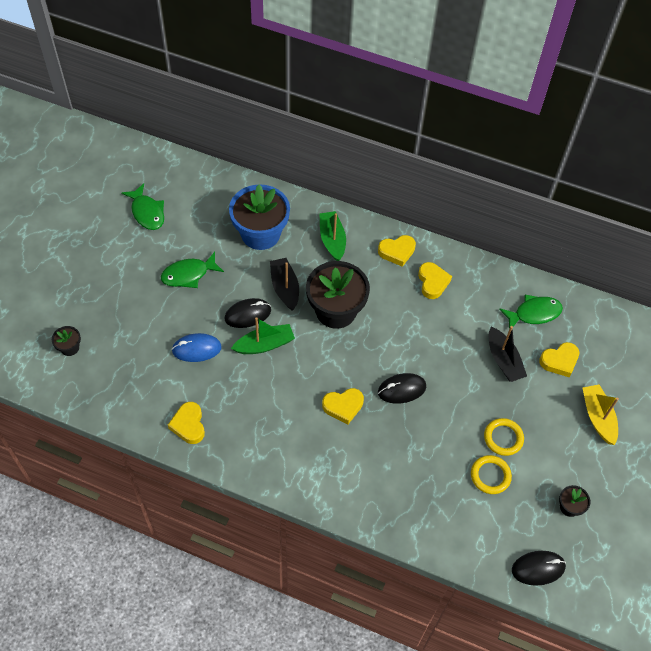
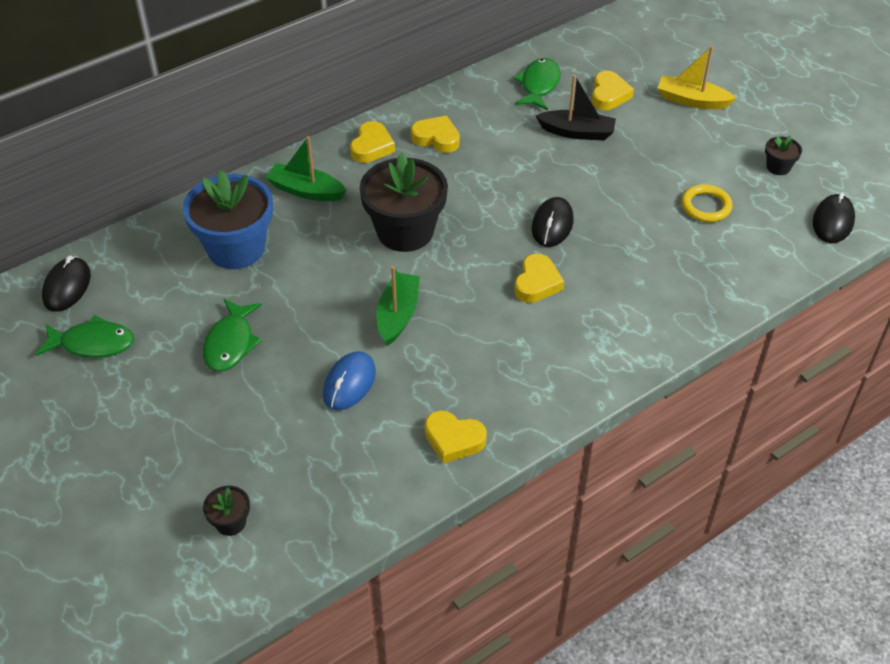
camera: 55 degrees left, 10 degrees down
black mouse [225,298,271,328] -> black mouse moved to [42,256,91,312]
black boat [270,258,299,311] -> none
yellow ring [484,418,524,456] -> none

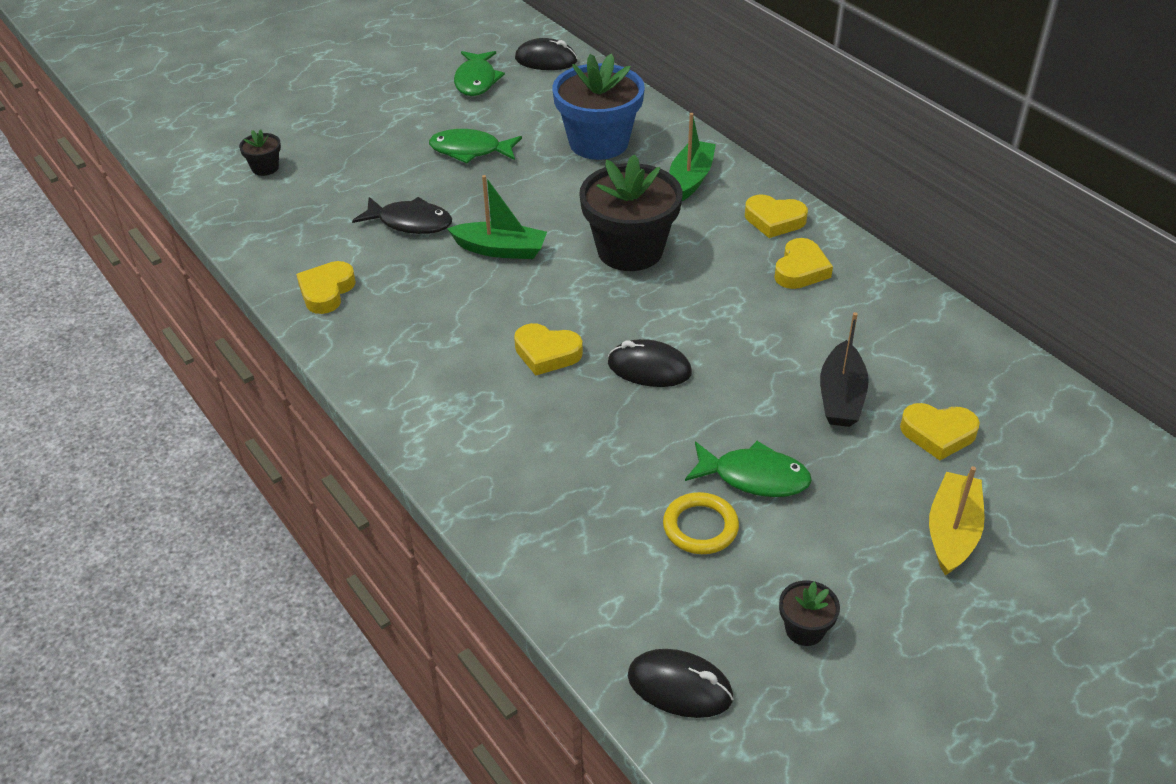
camera: 90 degrees right, 5 degrees down
blue mouse [323,351,376,410] -> black fish [352,197,452,234]
green fish [514,58,561,110] -> green fish moved to [685,441,812,497]

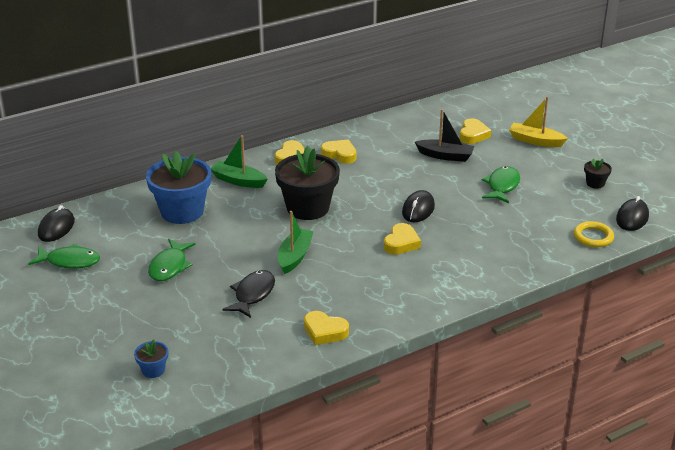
camera: 85 degrees left, 10 degrees down
black flower pot [239,129,281,176] -> blue flower pot [134,339,168,378]
yellow ring [663,492,739,554] -> yellow ring moved to [574,221,614,247]

